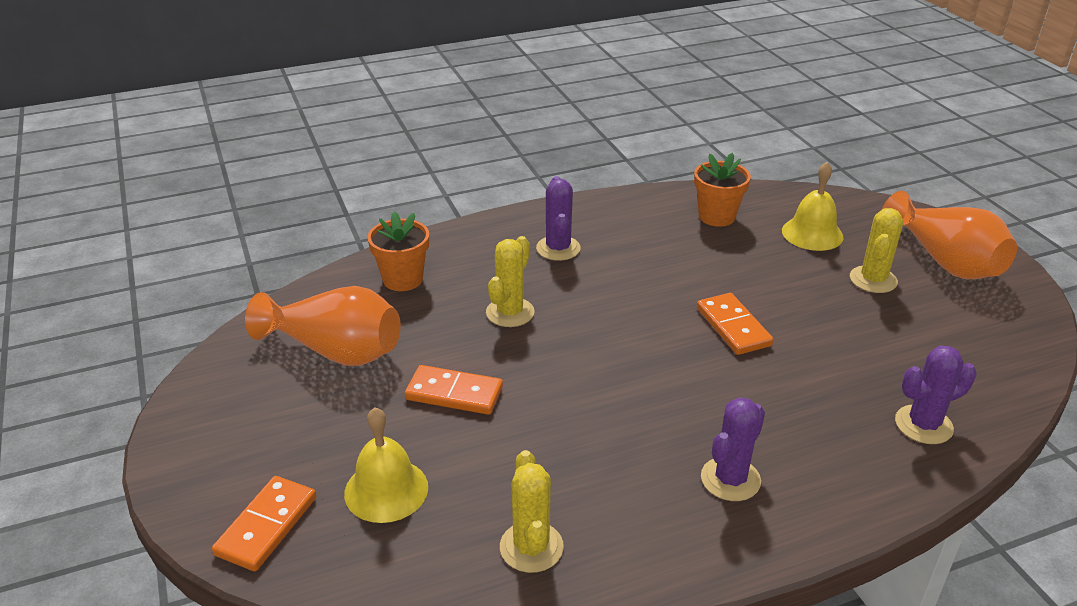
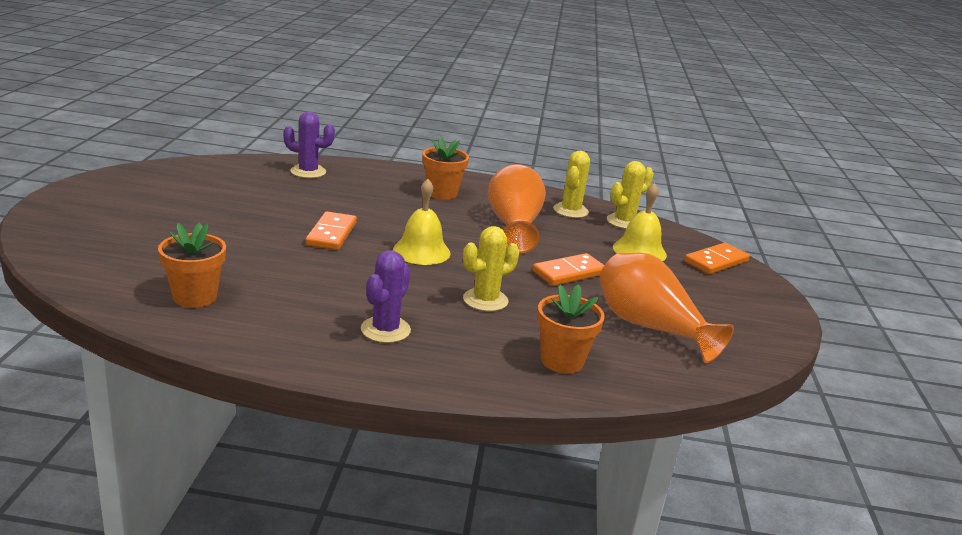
camera: 155 degrees left, 10 degrees down
orange domino [405,365,503,415] -> orange domino turned 75 degrees counterclockwise [532,253,604,286]
purple cactus [701,397,765,501] -> orange flower pot [422,136,469,200]
yellow bell [782,162,844,251] -> yellow bell moved to [393,179,450,265]
yellow cactus [850,208,903,293] -> yellow cactus moved to [607,161,654,229]
orange vase [882,191,1017,279] -> orange vase moved to [488,164,546,253]

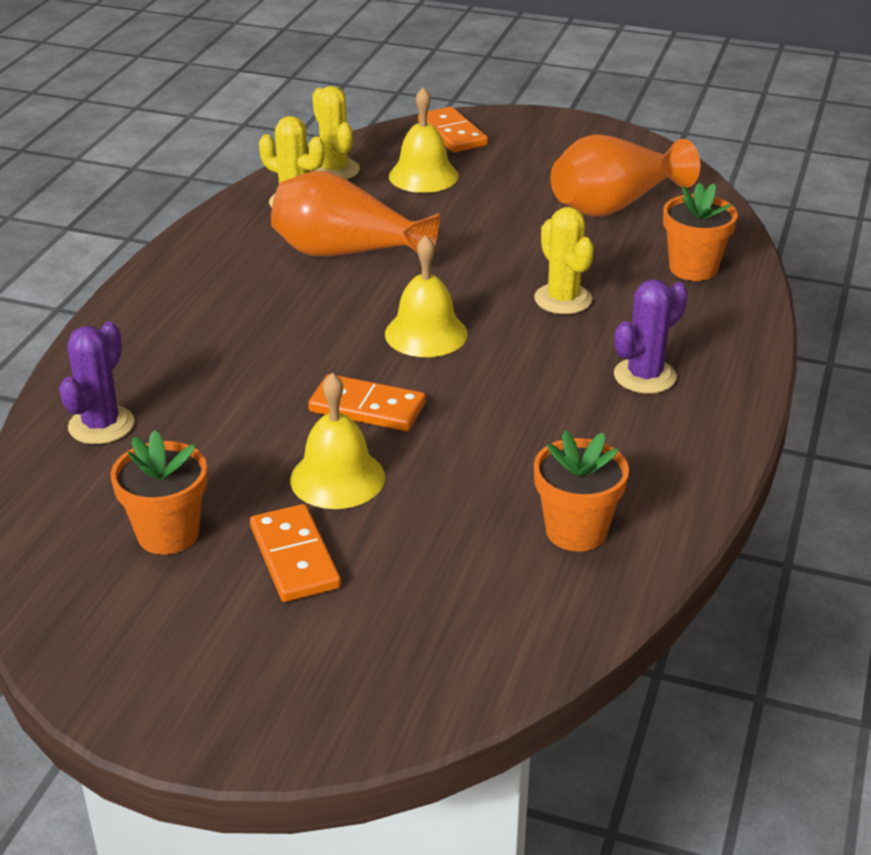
camera: 75 degrees left, 10 degrees up
purple cactus [361,250,411,343] -> purple cactus turned 75 degrees counterclockwise [614,279,688,394]
orange flower pot [422,136,469,200] -> orange flower pot moved to [111,430,207,555]
orange domino [532,253,604,286] -> orange domino moved to [250,504,341,602]
none -> yellow bell [290,373,385,509]

